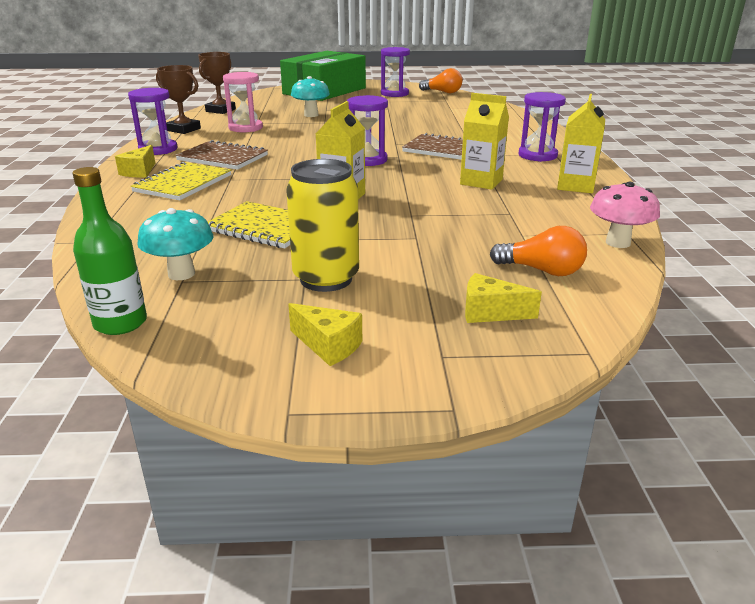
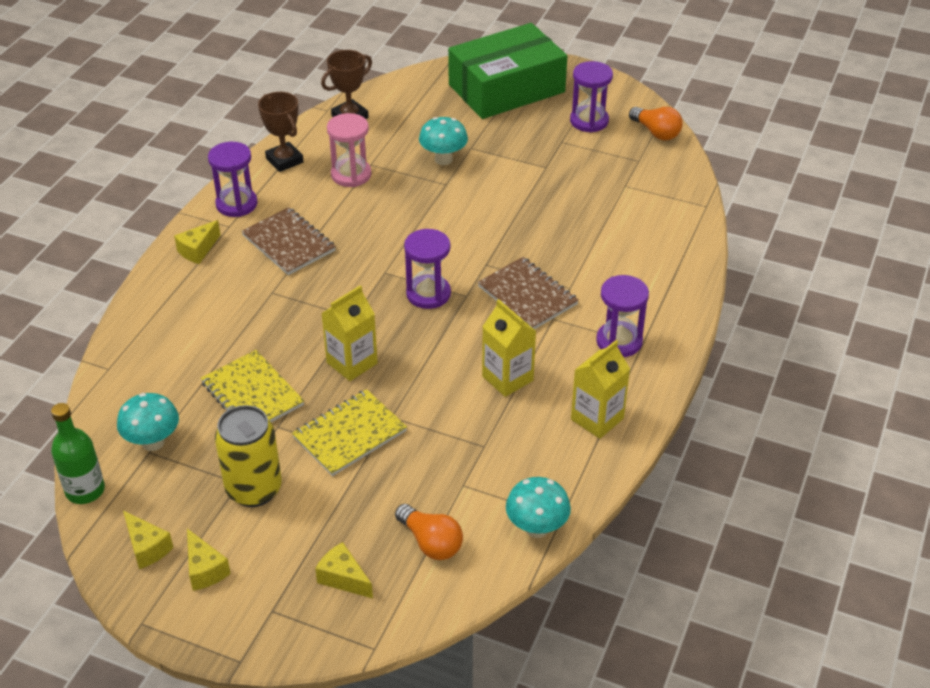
camera: 25 degrees right, 15 degrees up
yellow notebook [130,162,231,200] -> yellow notebook moved to [292,389,407,476]
pink mushroom [590,182,660,248] -> turquoise mushroom [506,477,571,538]
none -> yellow cheese [123,511,174,569]

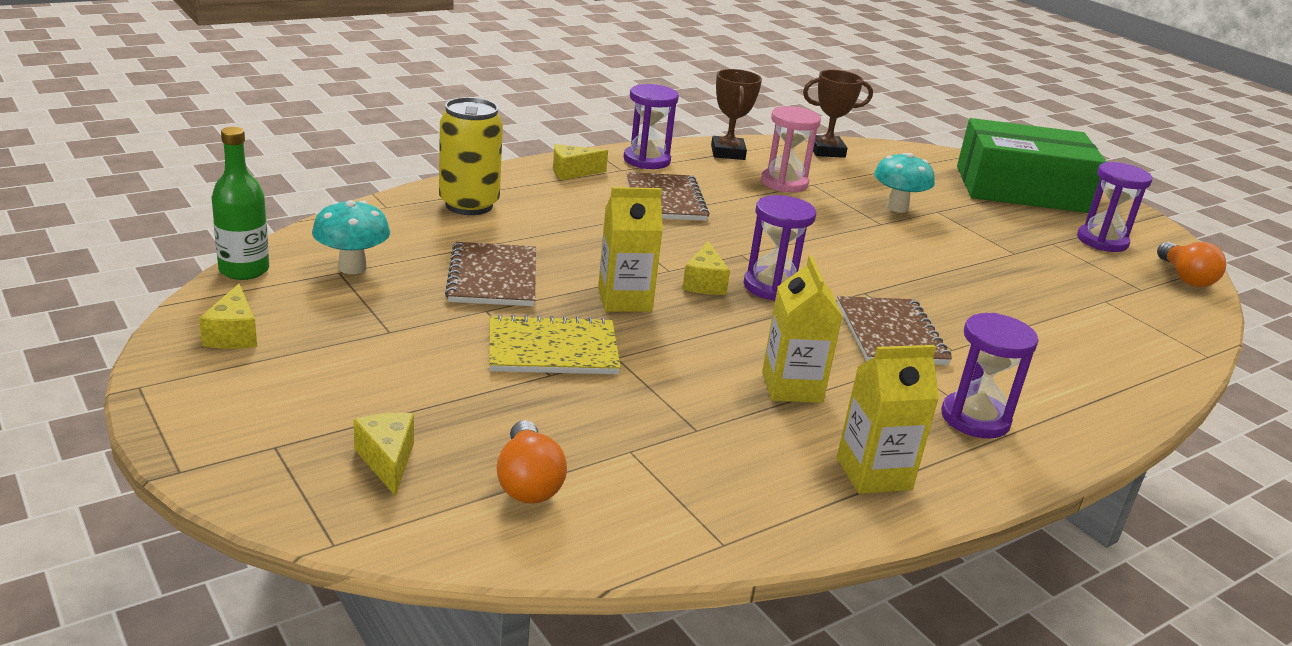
camera: 30 degrees right, 15 degrees down
yellow cheese [187,529,231,591] -> yellow cheese moved to [682,241,730,295]
yellow notebook [201,350,304,422] -> brown notebook [445,242,536,306]
yellow can [215,405,282,507] -> yellow can moved to [439,97,503,215]
turquoise mushroom [506,477,571,538] -> none

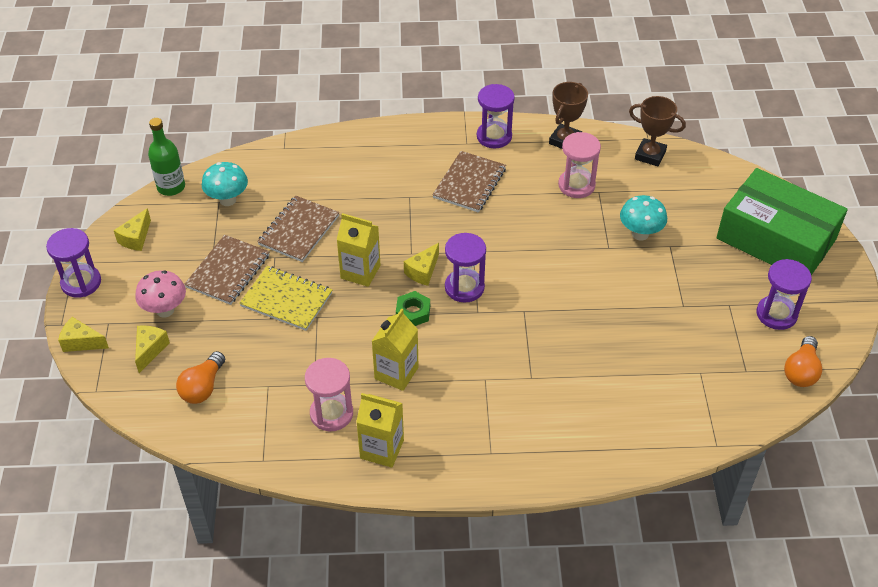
camera: 35 degrees right, 20 degrees up
yellow can [439,97,503,215] -> none
yellow cheese [553,144,608,180] -> yellow cheese moved to [58,317,109,352]
brown notebook [837,296,952,365] -> brown notebook moved to [184,235,270,305]
purple hourglass [941,313,1038,438] -> purple hourglass moved to [46,228,101,298]
none -> pink mushroom [135,270,186,317]
none -> pink hourglass [305,358,353,431]
none -> green nut [396,291,430,326]

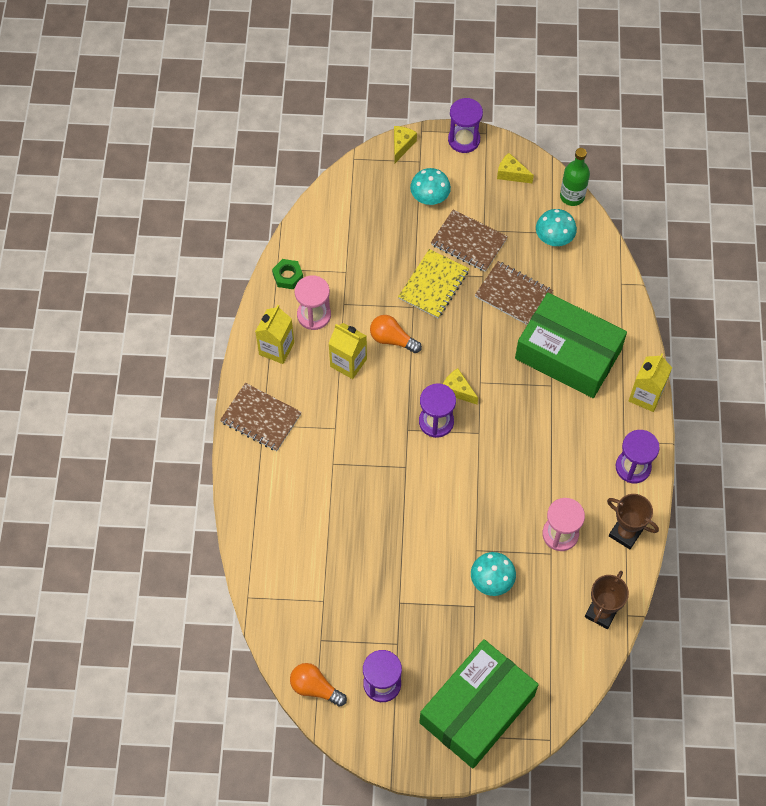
camera: 95 degrees right, 15 degrees up
pink mushroom [135,270,186,317] -> turquoise mushroom [410,168,451,206]
yellow cheese [135,325,170,373] -> none
orange light bulb [176,351,225,404] -> orange light bulb moved to [370,315,422,353]
yellow carton [337,213,380,287] -> yellow carton moved to [629,353,672,412]
green nut [396,291,430,326] -> green nut moved to [272,259,303,289]
brown notebook [432,151,506,213] -> brown notebook moved to [220,383,302,451]
none -> green box [515,293,627,398]

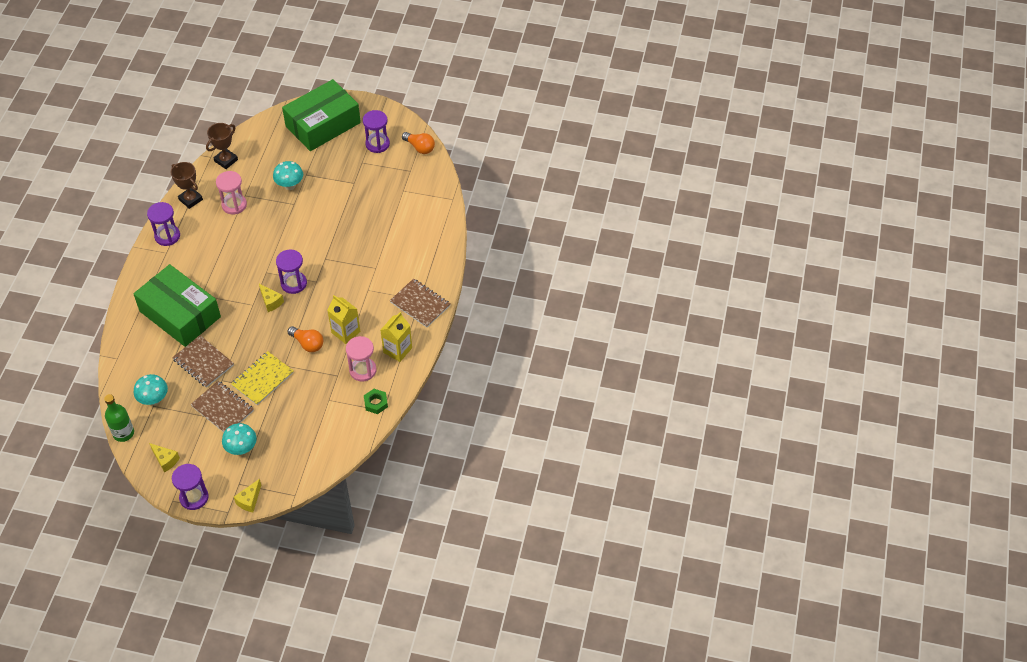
camera: 170 degrees left, 10 degrees down
yellow carton [629,353,672,412] -> none

